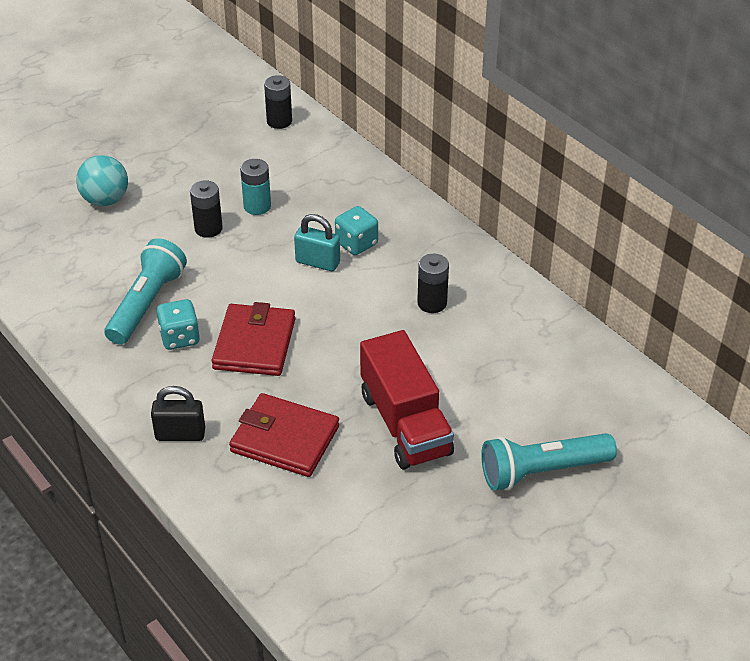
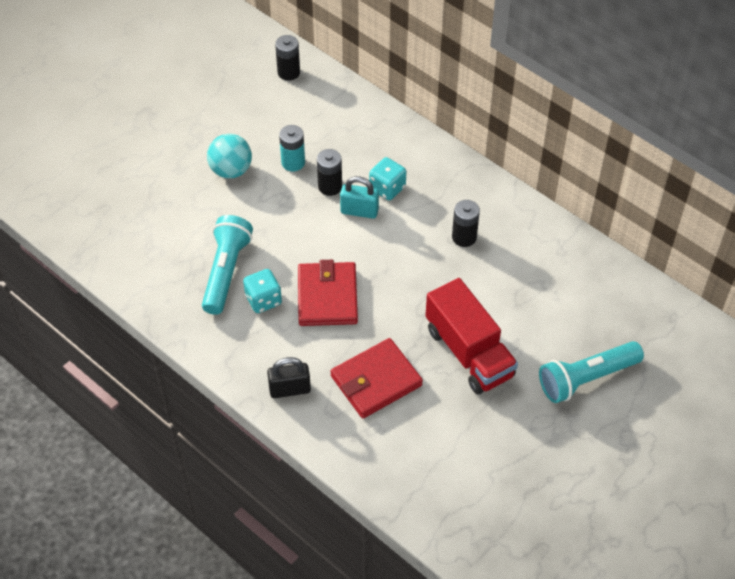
camera: 10 degrees left, 10 degrees up
turquoise ball [76,155,128,206] -> turquoise ball moved to [207,134,252,179]
black battery [190,180,223,238] -> black battery moved to [317,149,342,196]
red wallet [229,393,339,477] -> red wallet turned 45 degrees counterclockwise [330,338,423,418]

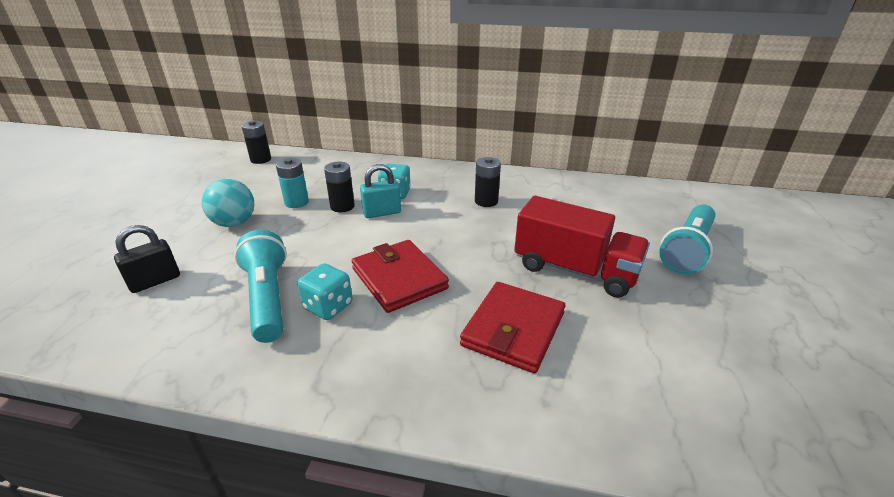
camera: 30 degrees left, 20 degrees down
black padlock [267,357,311,398] -> black padlock moved to [114,225,180,293]

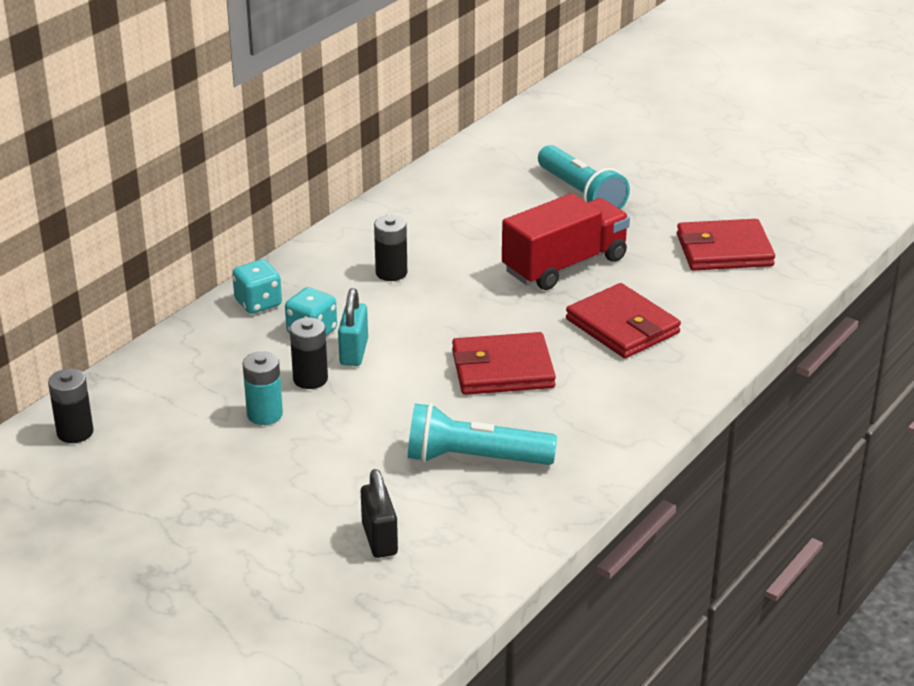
camera: 65 degrees left, 0 degrees up
turquoise ball [201,179,254,227] -> none
turquoise dice [297,263,353,320] -> turquoise dice moved to [232,259,282,314]
none -> red wallet [677,219,775,271]

